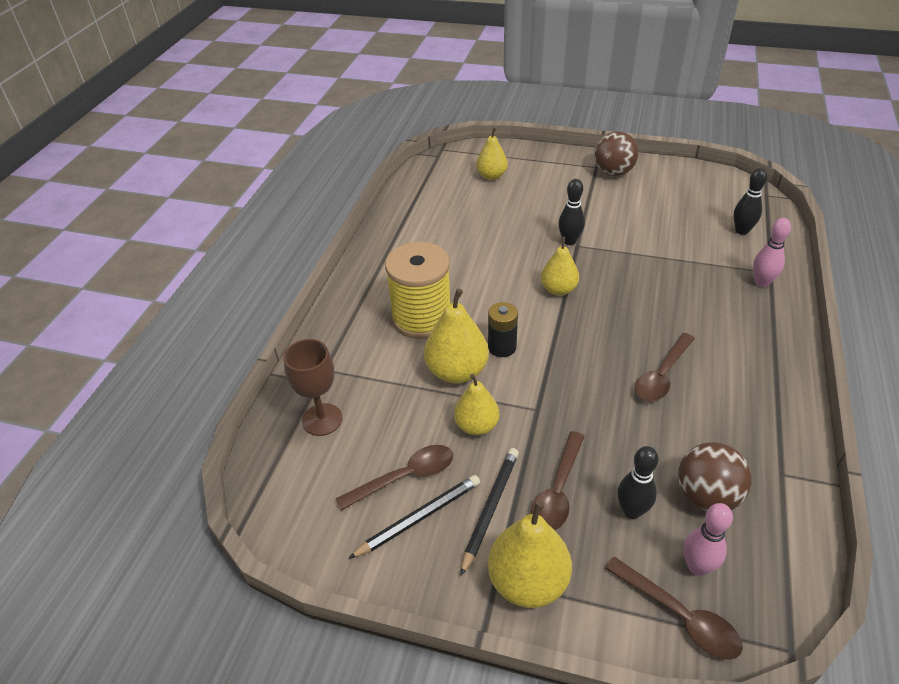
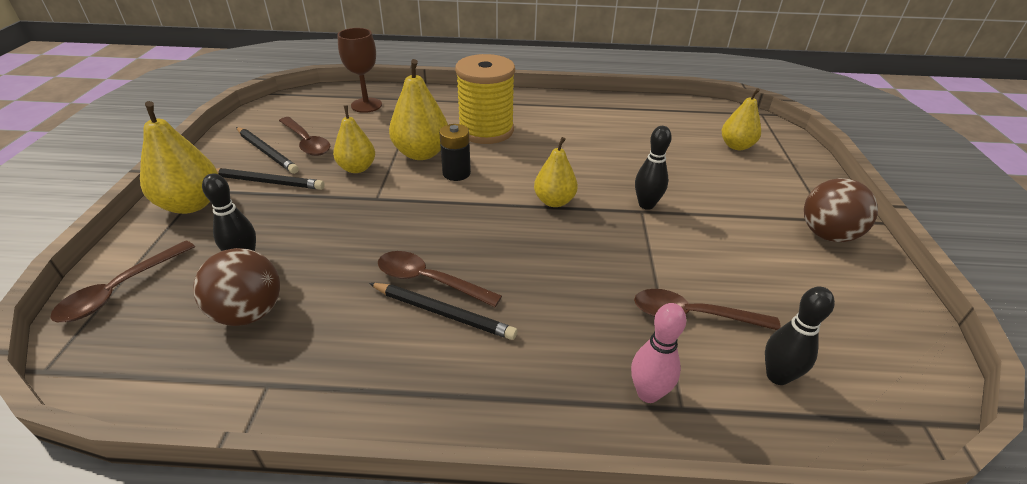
camera: 75 degrees right, 5 degrees down
brown spoon [531,431,585,530] -> brown spoon moved to [634,289,781,330]
pink bowling pin [684,503,733,576] -> none
none -> black pencil [369,283,517,340]

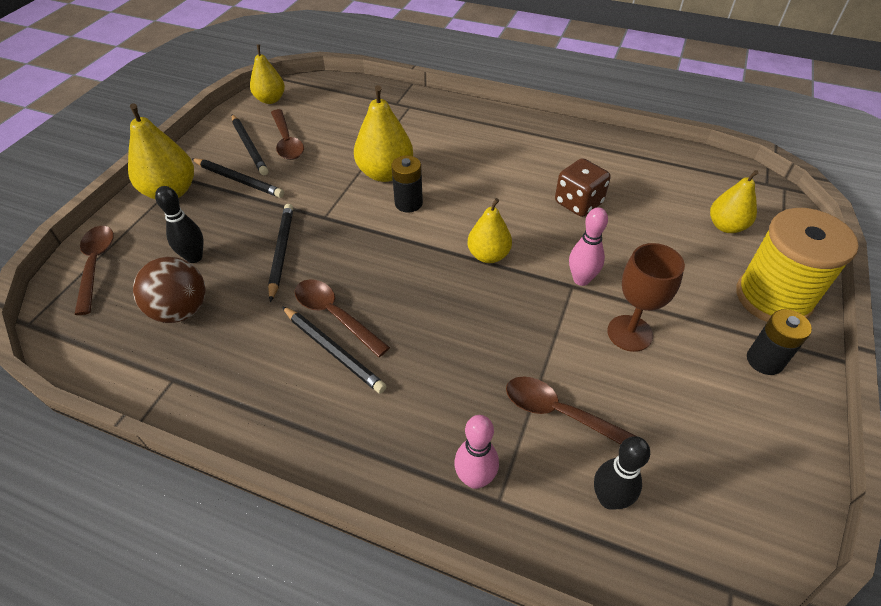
camera: 20 degrees right, 10 degrees up
brown spoon [50,240,195,322] -> brown spoon turned 120 degrees clockwise [74,226,114,315]
yellow pear [333,105,375,173] -> yellow pear moved to [250,44,285,104]
brown goblet [337,28,382,113] -> brown goblet moved to [607,243,685,352]
yellow spool [455,54,515,144] -> yellow spool moved to [736,208,859,322]
black bowling pin [635,126,672,210] -> pink bowling pin [569,208,608,286]
brown ball [804,178,878,242] -> black battery [747,309,812,375]
none -> black pencil [268,204,293,302]
none -> brown dice [555,158,611,217]

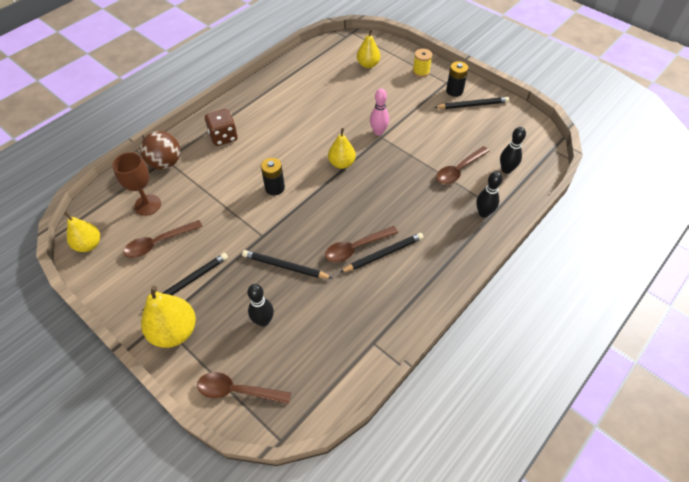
camera: 70 degrees left, 5 degrees up
brown ball [133,257,206,323] -> brown ball moved to [140,131,180,170]
black pencil [232,114,268,175] -> black pencil moved to [434,97,510,109]
brown spoon [271,109,304,160] -> brown spoon turned 150 degrees clockwise [123,220,203,258]
yellow pear [354,85,413,182] -> none
pink bowling pin [454,415,499,489] -> black bowling pin [476,171,503,218]
brown dice [555,158,611,217] -> brown dice moved to [205,109,238,146]
brown goblet [607,243,685,352] -> brown goblet moved to [112,152,161,216]
yellow spool [736,208,859,322] -> yellow spool [413,49,432,77], size x0.47

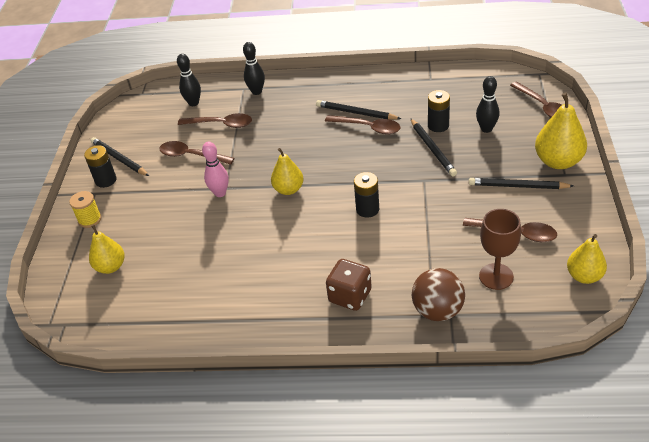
camera: 125 degrees left, 10 degrees down
none -> brown spoon [159,141,234,165]
none -> black battery [428,90,450,132]

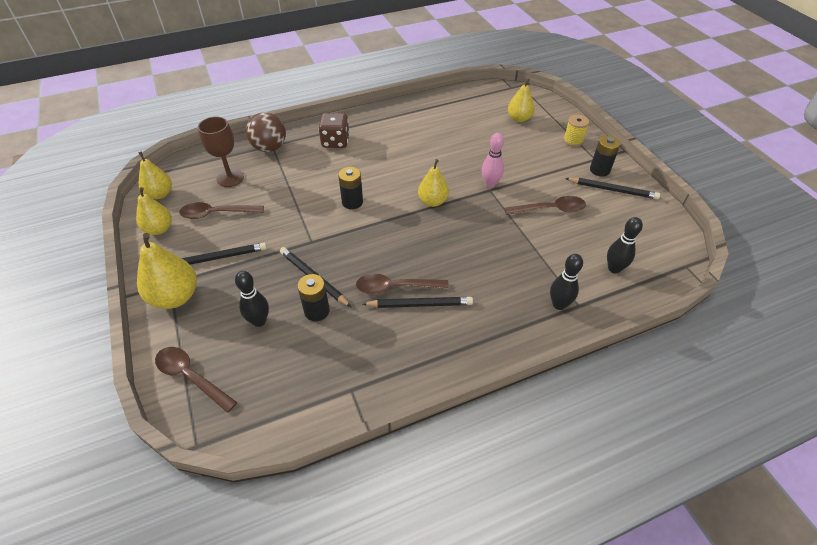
camera: 150 degrees right, 5 degrees up
brown spoon [178,113,252,128] -> none
none -> yellow pear [136,187,172,235]

